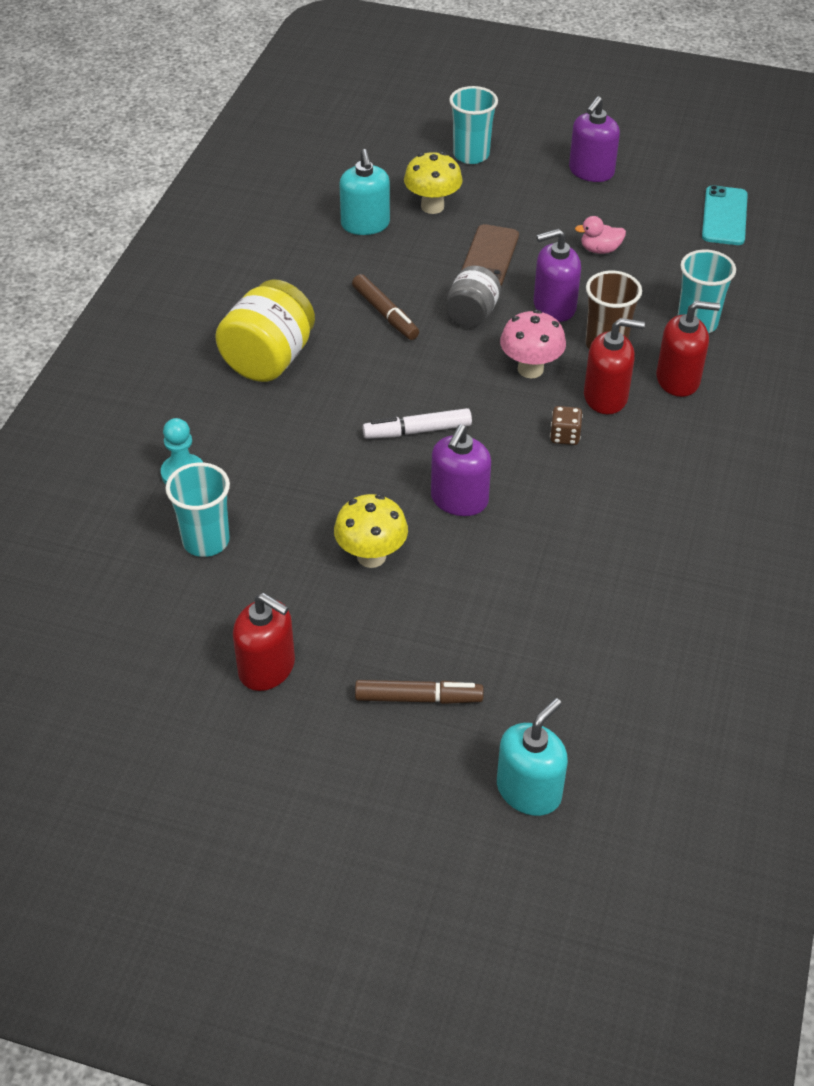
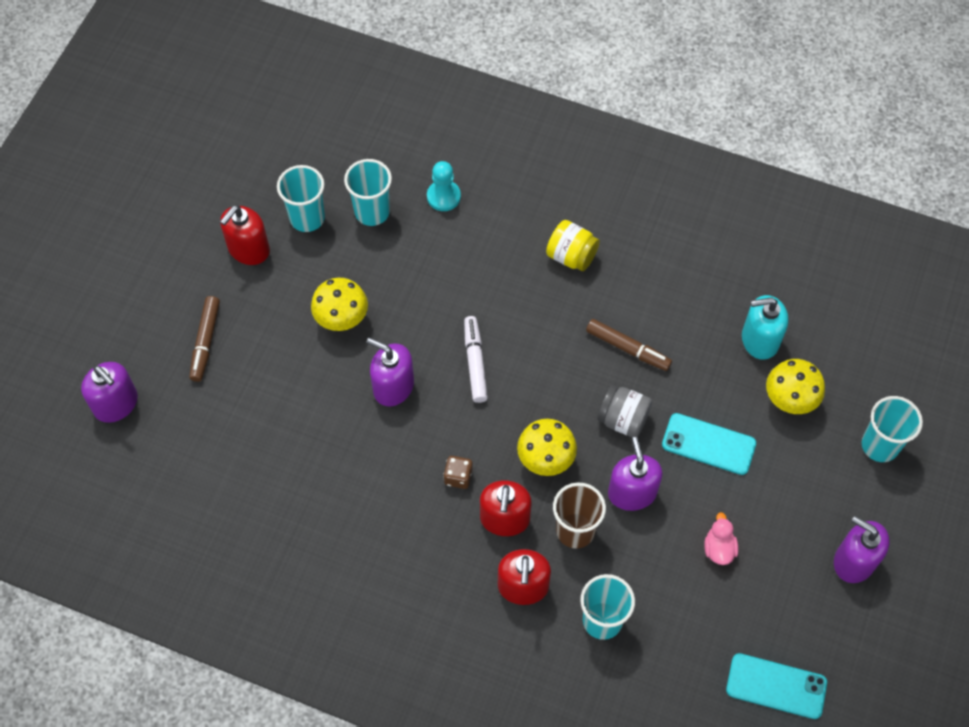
camera: 95 degrees right, 15 degrees up
yellow jar [215,279,315,382] -> yellow jar [546,220,600,271], size x0.63
brown marker [352,274,419,340] -> brown marker turned 120 degrees counterclockwise [586,319,672,371]
brown phone [462,224,519,286] -> turquoise phone [662,413,756,475]
turquoise soap dispenser [497,698,568,816] -> purple soap dispenser [81,362,138,423]
pink mushroom [500,310,566,378] -> yellow mushroom [517,419,577,476]
none -> turquoise cup [277,165,325,232]

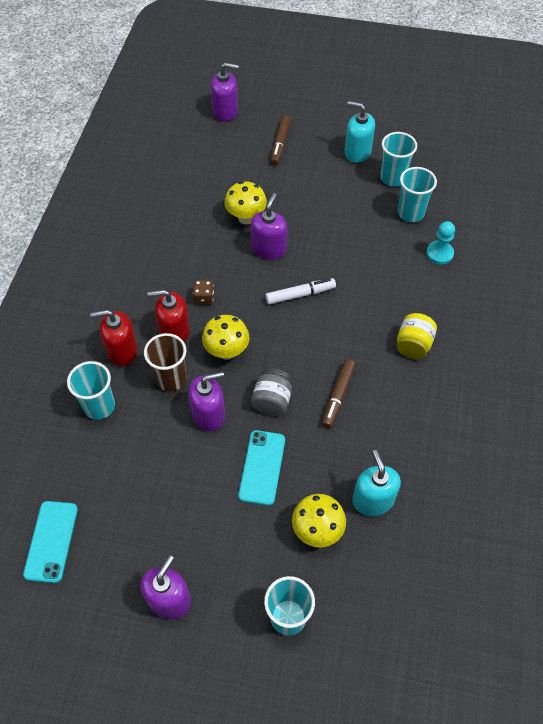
camera: 80 degrees right, 5 degrees down
purple soap dispenser [81,362,138,423] -> purple soap dispenser turned 120 degrees counterclockwise [211,63,239,121]
brown marker [189,296,220,382] -> brown marker turned 75 degrees counterclockwise [270,115,291,165]
red soap dispenser [220,205,270,265] -> turquoise soap dispenser [344,101,375,163]
yellow mushroom [311,278,368,331] -> yellow mushroom moved to [224,181,267,225]
pink duck [704,512,738,565] -> none

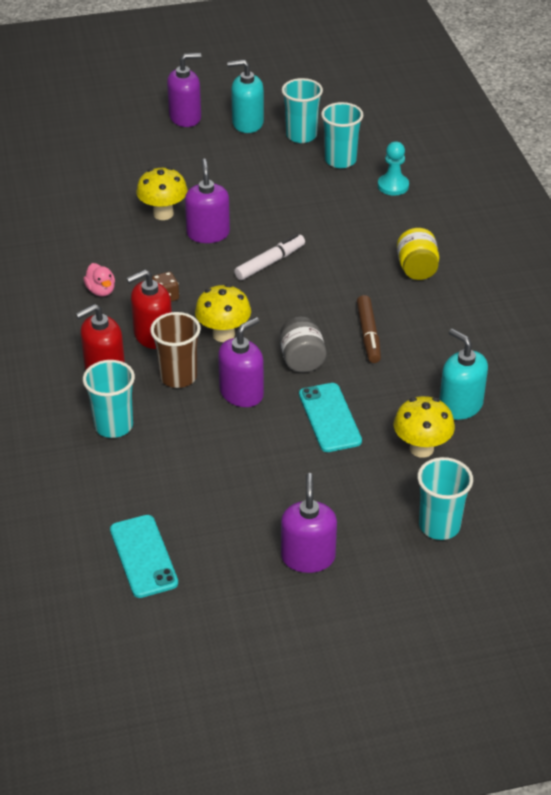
camera: 25 degrees left, 15 degrees down
purple soap dispenser [211,63,239,121] -> purple soap dispenser moved to [167,53,201,127]
brown marker [270,115,291,165] -> none
none -> pink duck [83,263,115,297]

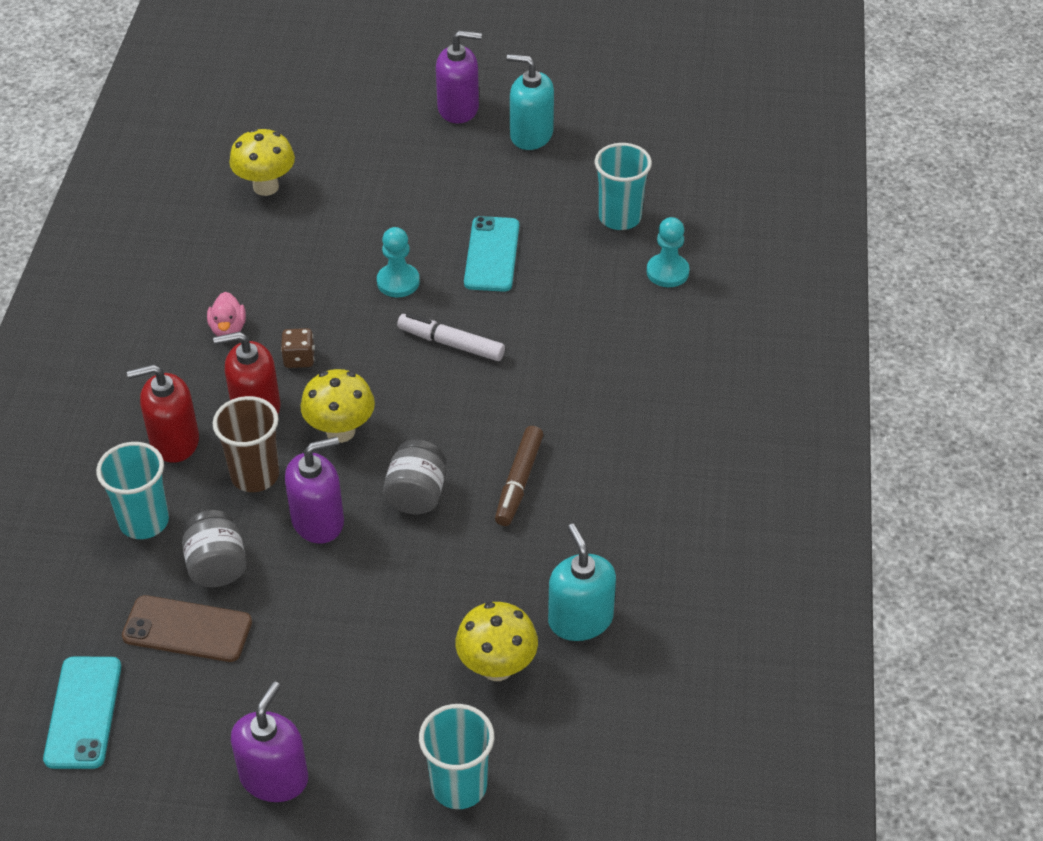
camera: 20 degrees right, 5 degrees up
yellow mushroom [136,167,188,220] -> yellow mushroom moved to [229,128,295,196]
purple soap dispenser [185,159,230,243] -> turquoise pawn [377,227,420,297]
white marker [234,234,305,280] -> white marker turned 135 degrees counterclockwise [397,313,505,361]
turquoise cup [282,78,323,143] -> none
turquoise phone [299,383,362,452] -> turquoise phone moved to [464,216,519,292]
yellow jar [397,228,439,280] -> none
none -> brown phone [122,595,252,662]
none -> grey jar [182,510,247,588]

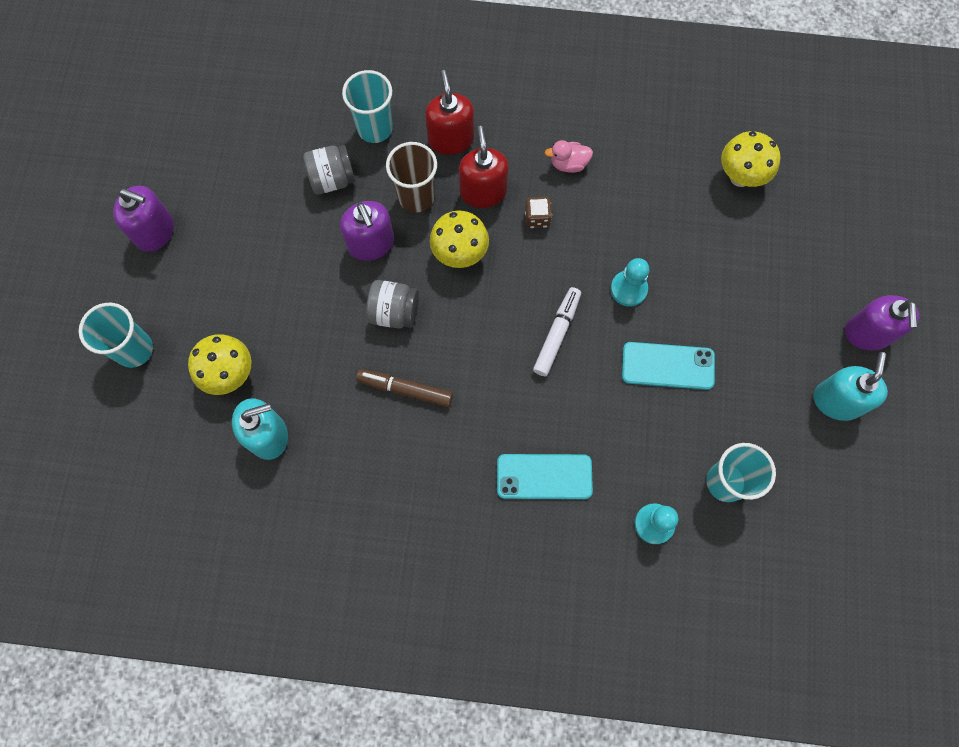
camera: 90 degrees right, 25 degrees up
turquoise phone [43,657,121,769] -> turquoise phone moved to [497,454,593,499]
brown phone [122,595,252,662] -> none

